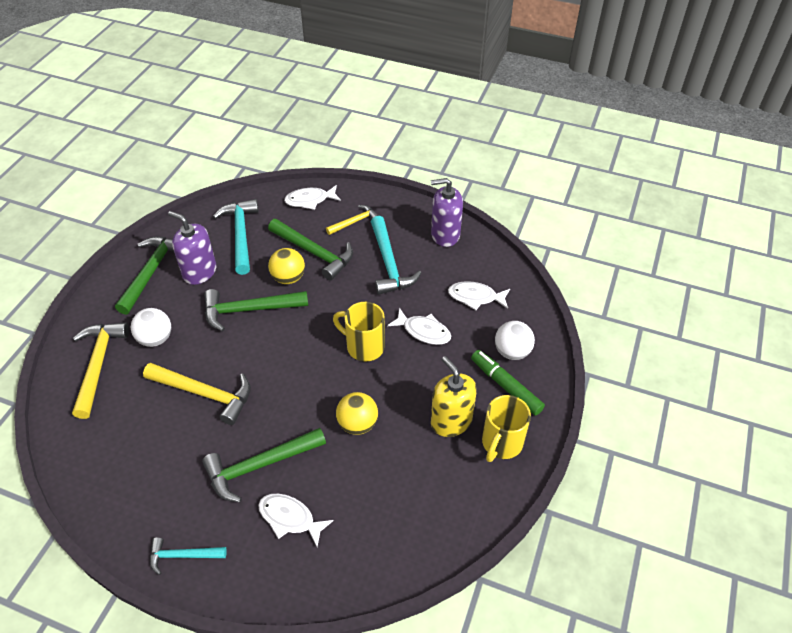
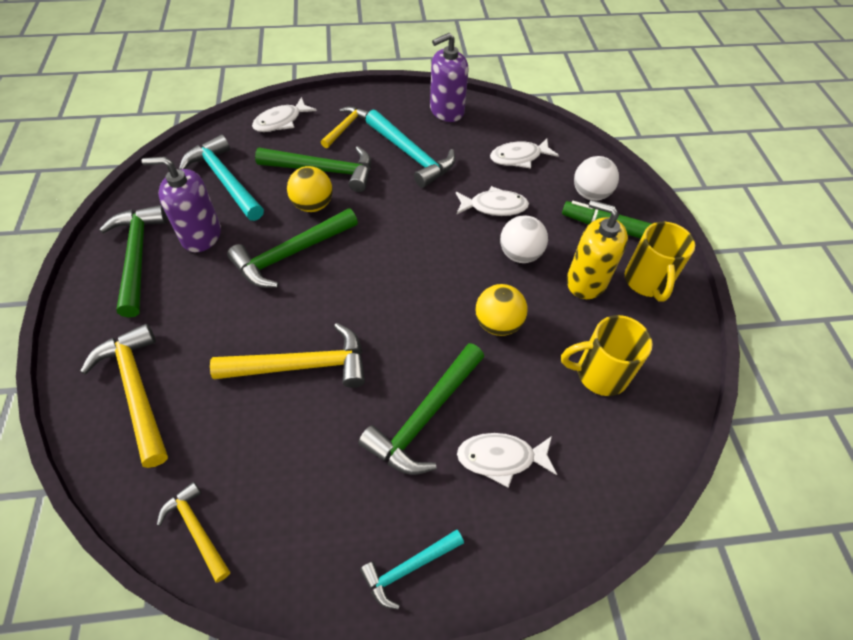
camera: 30 degrees left, 5 degrees up
white ball [131,308,171,347] -> white ball moved to [500,216,548,263]
yellow mug [333,302,385,361] -> yellow mug moved to [561,315,653,396]
none -> yellow hammer [157,482,230,582]

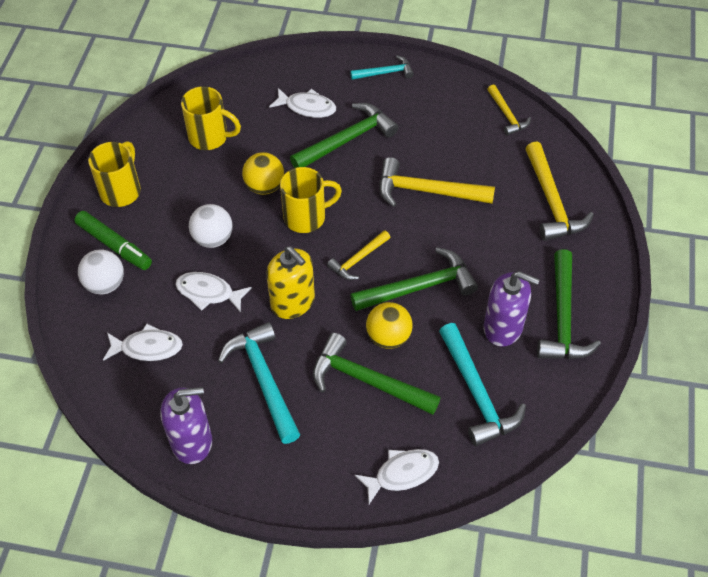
camera: 160 degrees left, 0 degrees up
yellow hammer [321,106,369,148] -> yellow hammer moved to [327,230,391,280]
yellow soap dispenser [567,200,628,299] -> yellow soap dispenser moved to [266,246,315,319]
none -> yellow mug [280,167,342,233]

